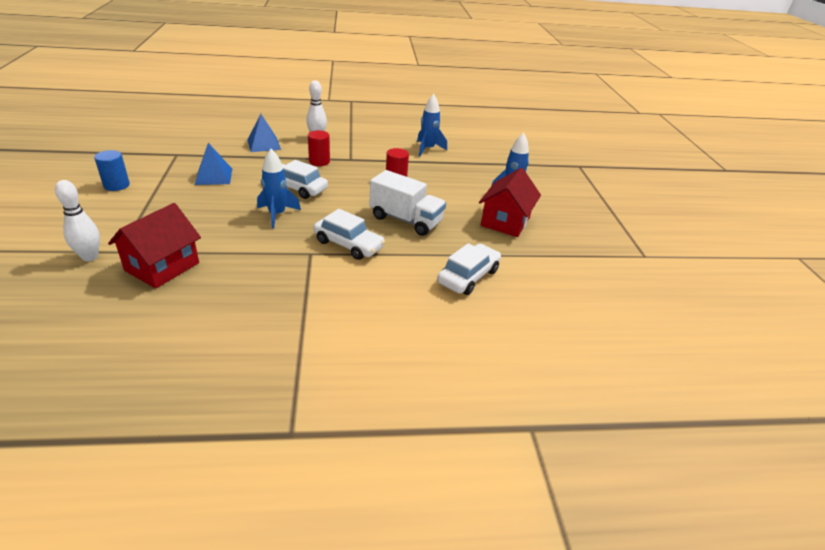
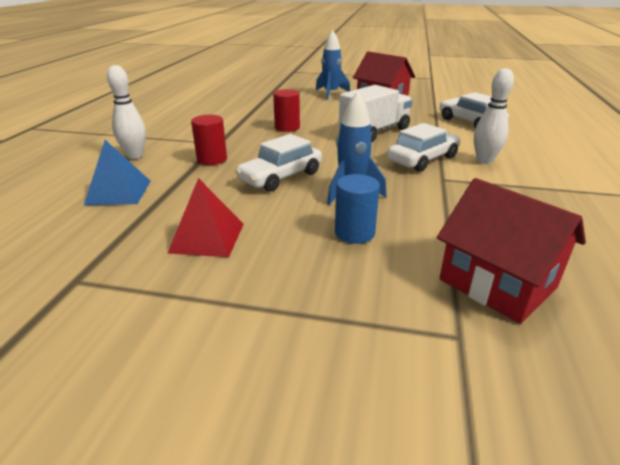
camera: 70 degrees left, 5 degrees down
white bowling pin [55,180,100,261] -> white bowling pin moved to [474,68,514,164]
blue cylinder [94,150,130,191] -> blue cylinder moved to [335,174,380,244]
blue pyramid [195,143,232,185] -> red pyramid [168,178,244,257]
blue rocket [417,94,447,156] -> none

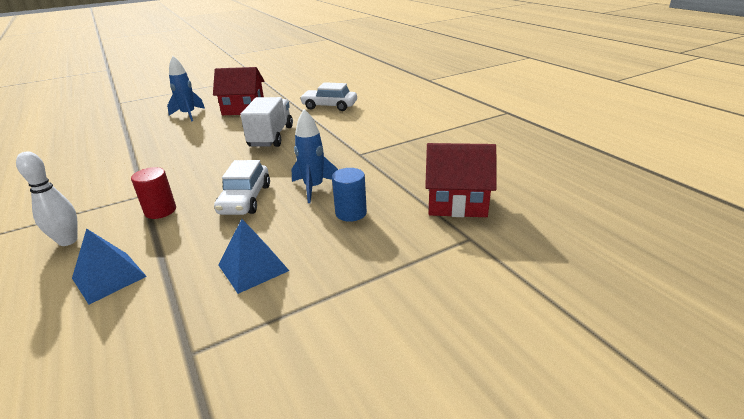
camera: 40 degrees left, 0 degrees up
red pyramid [168,178,244,257] -> blue pyramid [218,219,289,294]
red cylinder [273,89,300,132] -> none
white car [387,123,460,172] -> none
white bowling pin [474,68,514,164] -> none

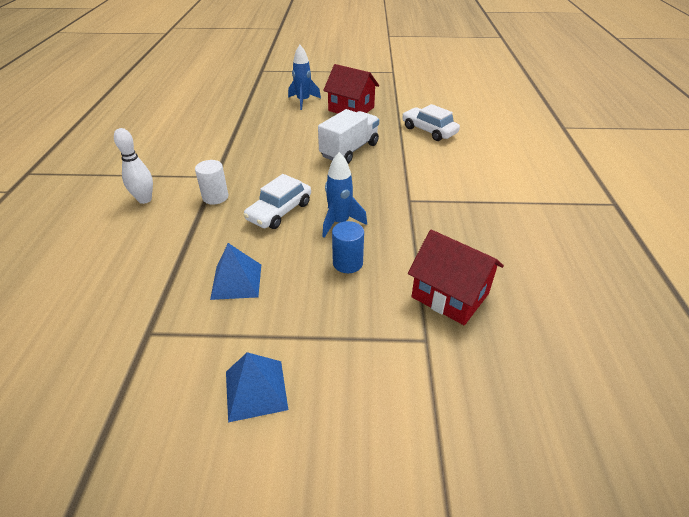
camera: 30 degrees right, 10 degrees up
blue pyramid [72,228,147,304] -> blue pyramid moved to [226,352,288,422]
red cylinder [131,167,176,219] -> white cylinder [195,160,228,205]

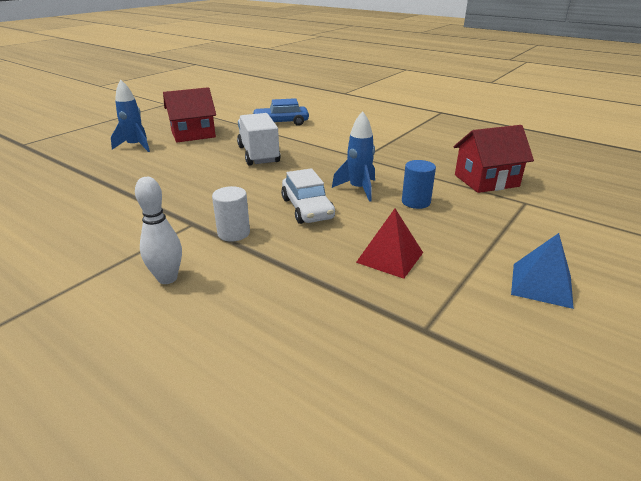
camera: 55 degrees left, 10 degrees down
blue pyramid [210,243,261,300] -> red pyramid [356,209,423,279]
white car [402,104,460,141] -> blue car [252,98,309,126]

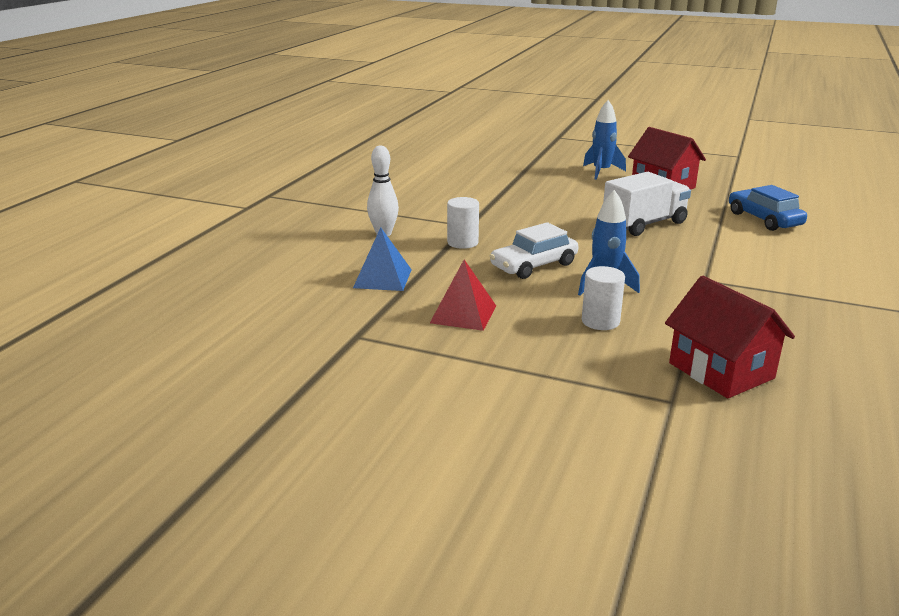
camera: 75 degrees right, 5 degrees down
blue cylinder [402,160,436,209] -> white cylinder [582,266,625,330]
blue pyramid [511,233,574,309] -> blue pyramid moved to [353,227,412,291]

